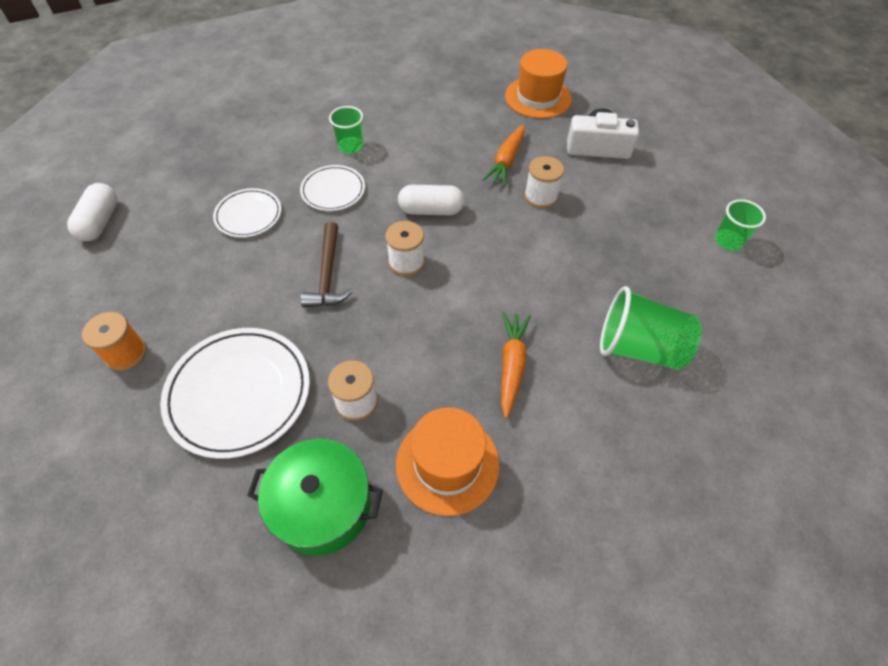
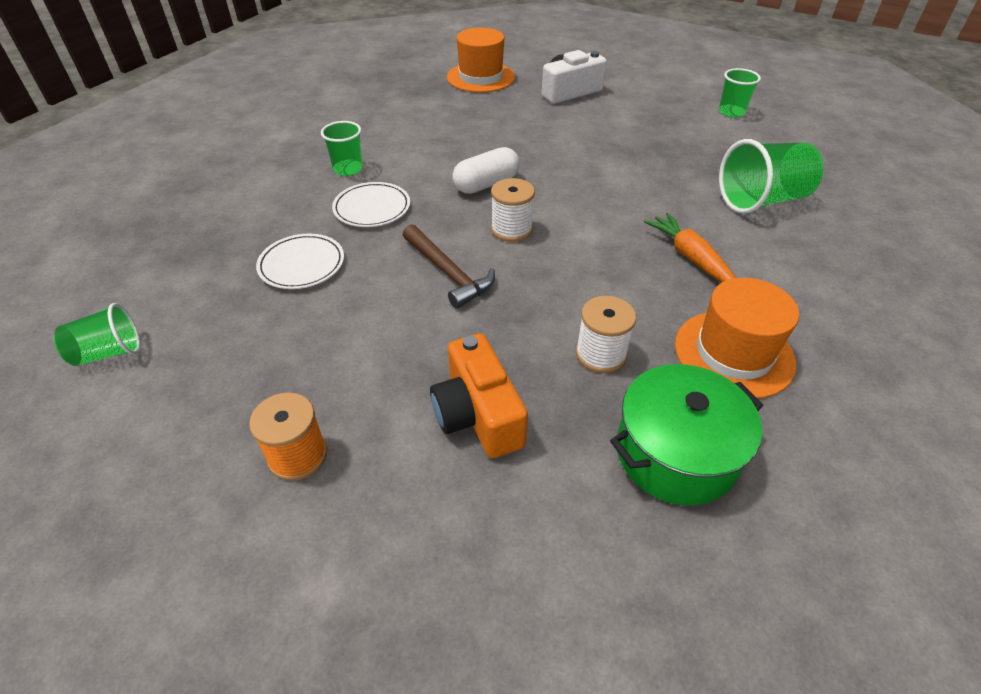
camera: 35 degrees left, 10 degrees down
white capsule [67,183,117,241] -> green cup [54,303,140,366]
white plate [160,328,310,459] -> orange camera [430,333,528,458]
orange carrot [483,124,525,186] -> none
white spool [525,156,564,208] -> none

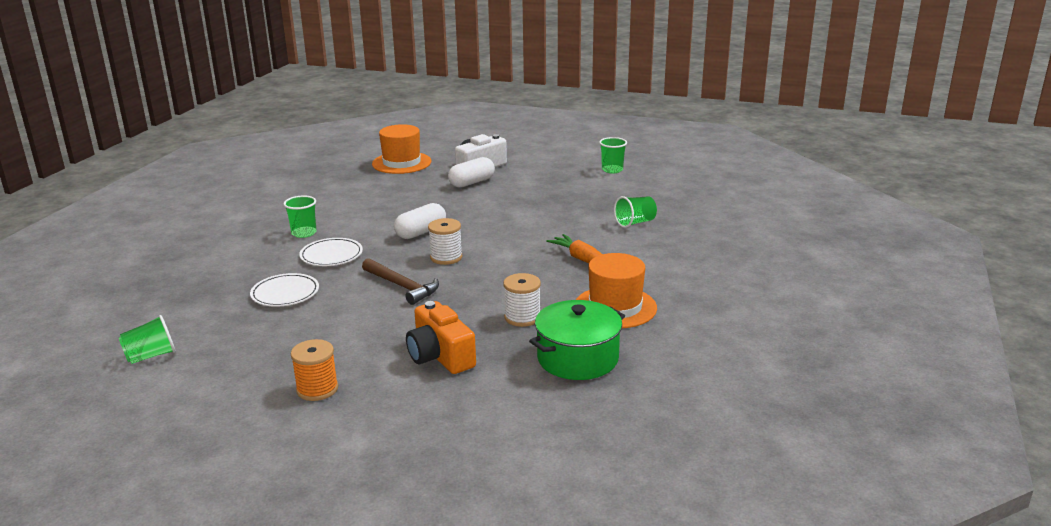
camera: 10 degrees left, 20 degrees down
green cup [719,139,824,214] -> green cup [614,196,657,228], size x0.59
none -> white capsule [448,157,495,188]

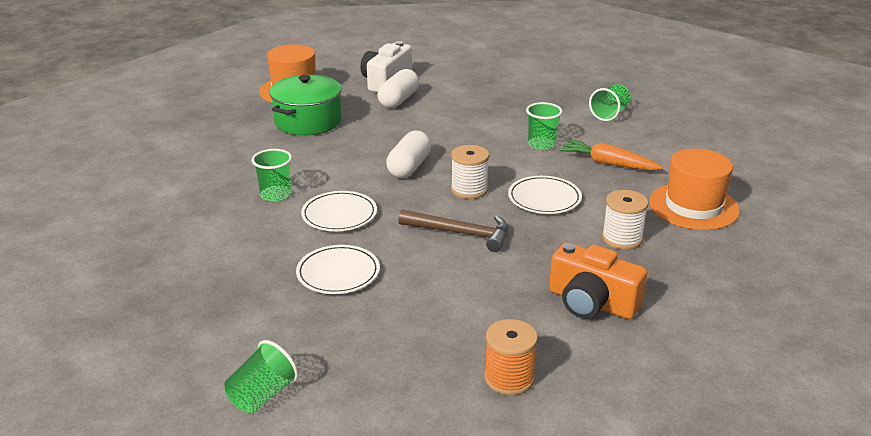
camera: 25 degrees left, 5 degrees up
green pot [529,300,625,380] -> green pot moved to [269,75,342,135]
green cup [599,137,627,173] -> green cup moved to [526,102,563,150]
none -> white plate [508,176,582,214]

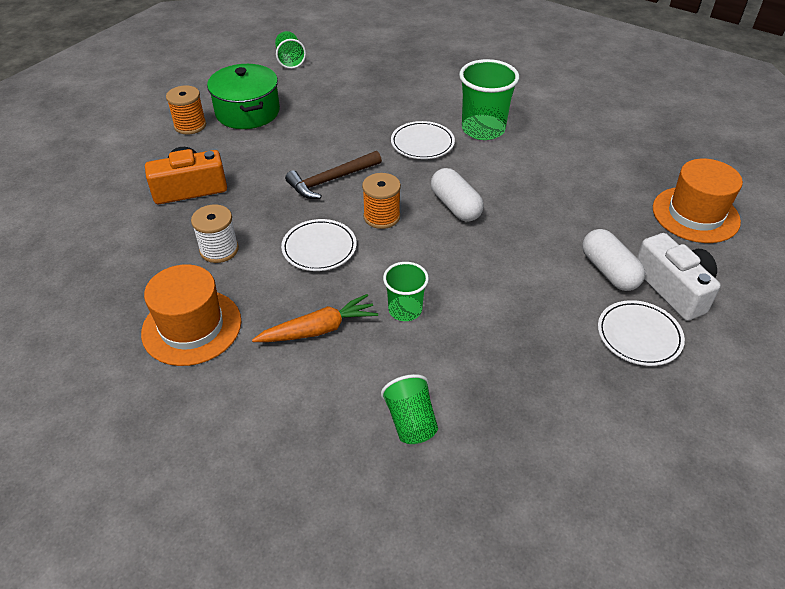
camera: 130 degrees right, 15 degrees up
green cup [252,149,292,202] -> green cup [459,59,519,140], size x1.68
green pot [269,75,342,135] -> green pot moved to [207,64,280,129]
white plate [296,245,380,294] -> white plate moved to [598,300,685,366]
white spool [451,145,489,199] -> orange spool [362,173,401,229]

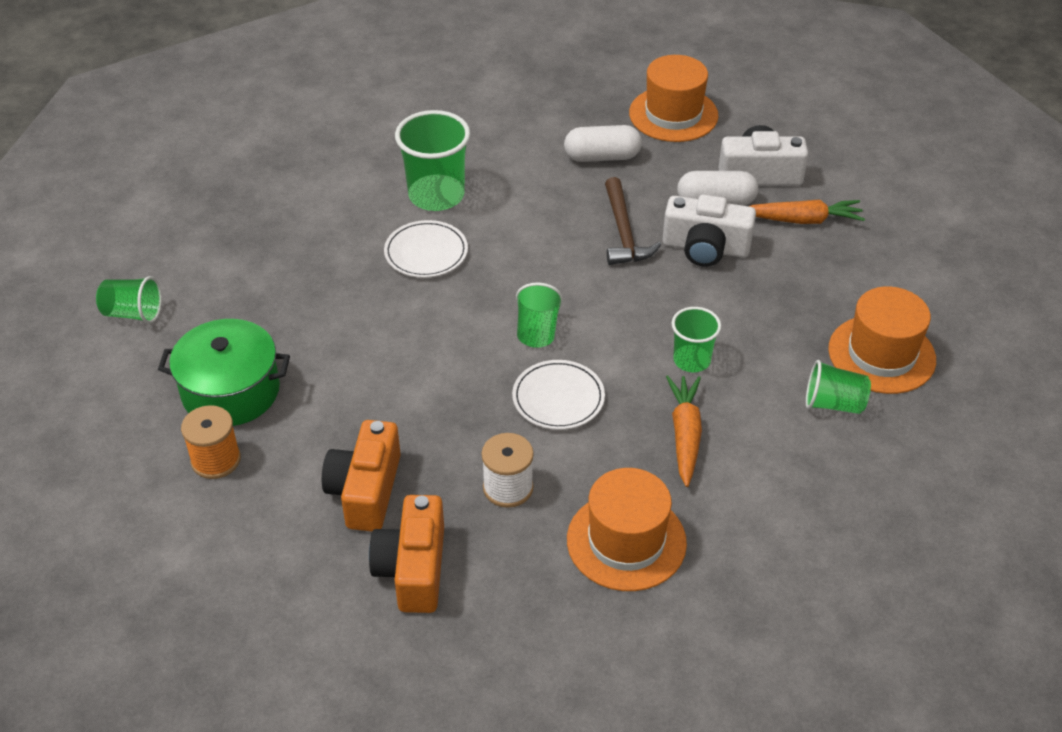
camera: 65 degrees left, 0 degrees up
brown hammer [285,151,382,199] -> brown hammer moved to [605,177,661,265]
orange spool [362,173,401,229] -> green cup [516,283,563,348]
white capsule [431,168,484,222] -> white capsule moved to [564,125,642,162]
white plate [598,300,685,366] -> orange carrot [749,200,865,224]
none -> orange camera [369,495,444,613]
none -> white camera [663,195,756,267]
none -> orange hat [828,286,936,394]

